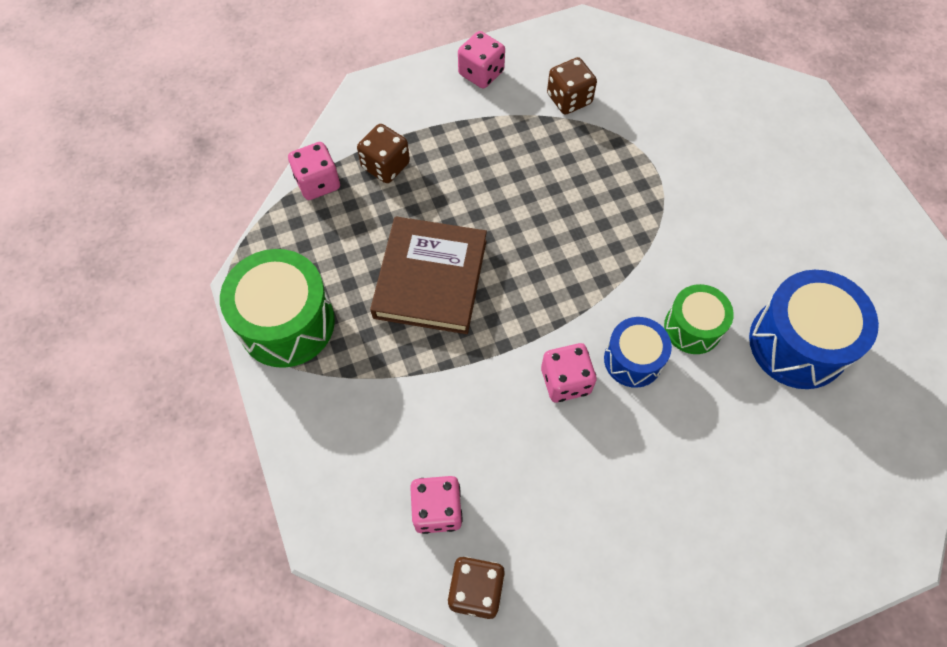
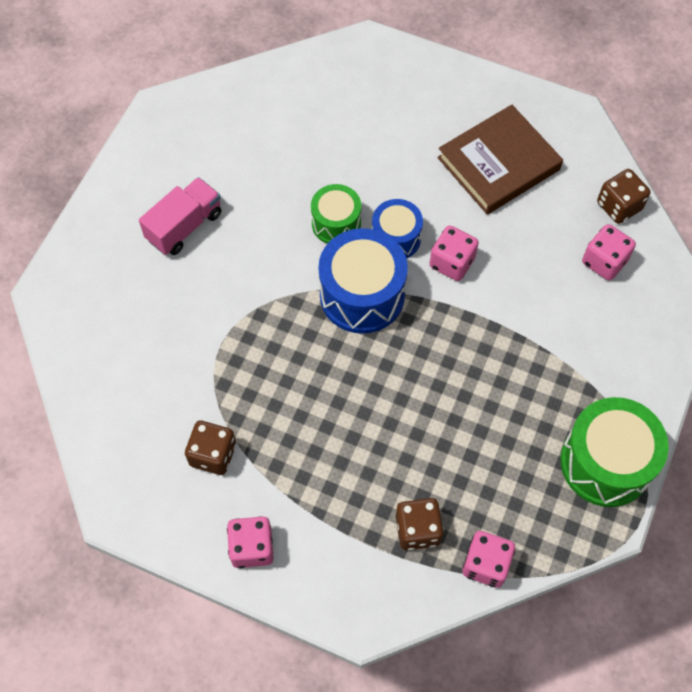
camera: 135 degrees left, 0 degrees up
brown book [370,216,487,334] -> brown book moved to [437,105,563,215]
blue drum [749,270,879,389] -> blue drum moved to [318,228,408,334]
none -> pink truck [139,177,221,255]

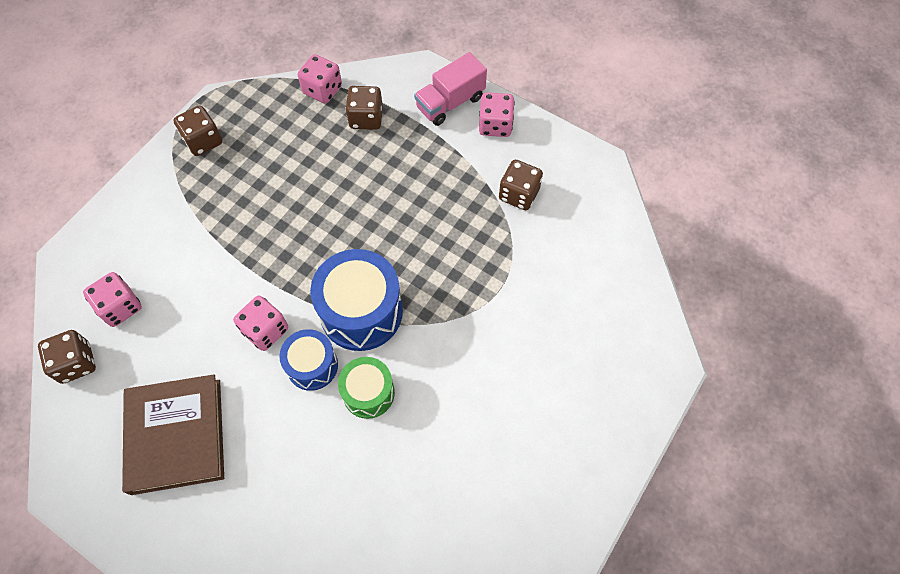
camera: 170 degrees left, 0 degrees up
pink truck [139,177,221,255] -> pink truck moved to [414,52,487,126]
brown book [437,105,563,215] -> brown book turned 75 degrees counterclockwise [122,374,224,495]
green drum [561,397,669,507] -> brown dice [173,105,222,156]

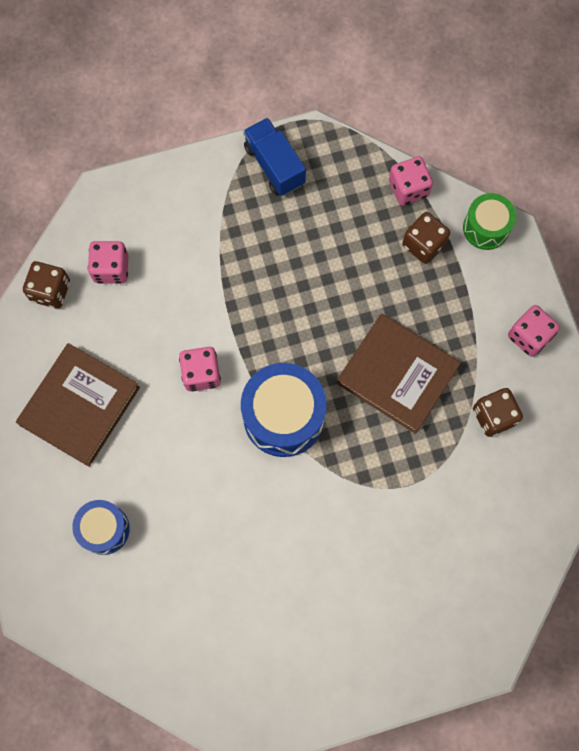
camera: 40 degrees right, 10 degrees up
brown dice [173,105,222,156] -> blue truck [243,118,306,196]
blue drum [279,329,338,391] -> blue drum moved to [72,500,130,555]
green drum [338,357,395,419] -> green drum moved to [463,193,516,250]
pink truck [414,52,487,126] -> none
none -> brown book [337,314,461,434]

